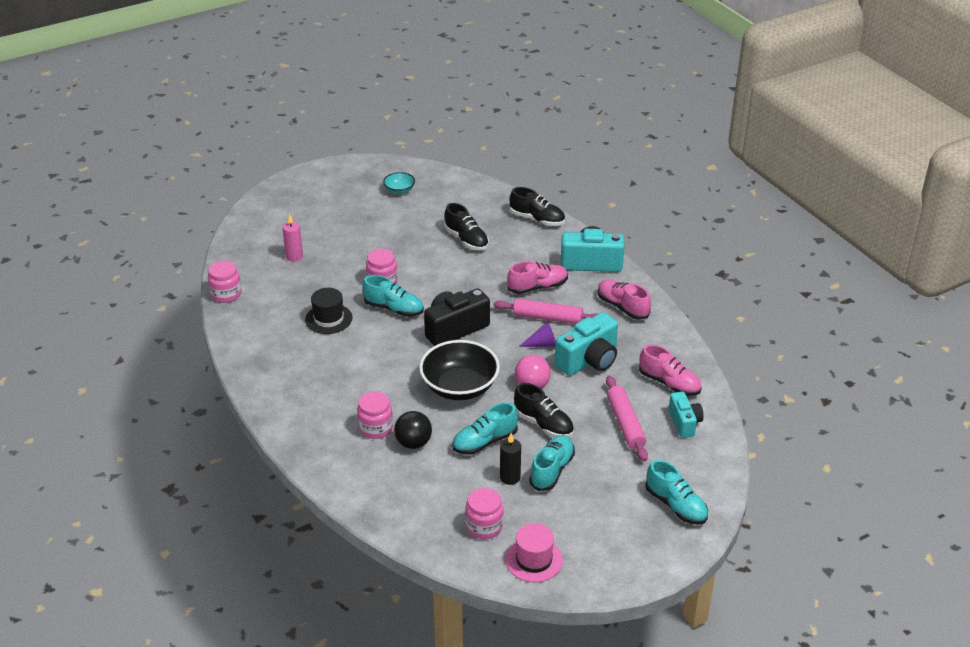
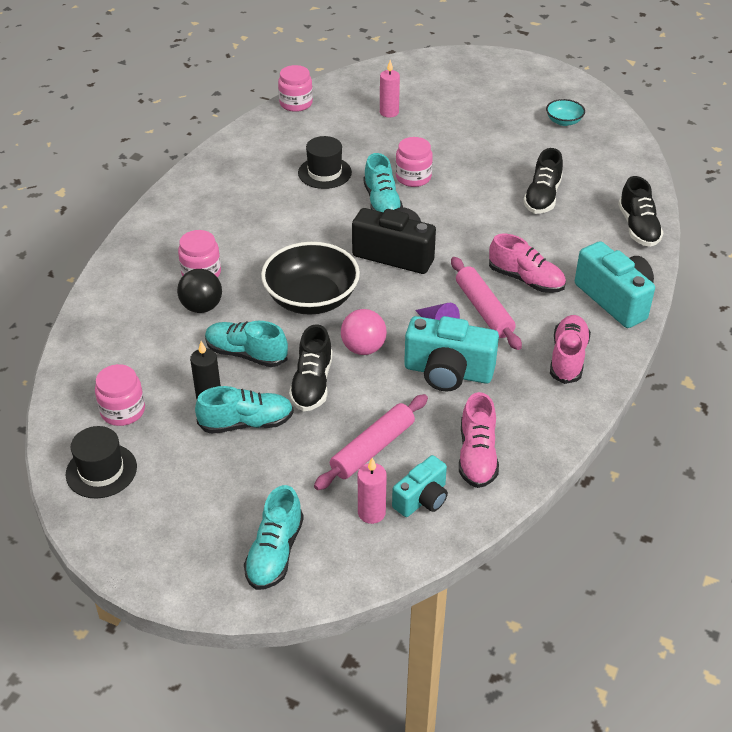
camera: 55 degrees right, 5 degrees up
pink hat [505,523,563,583] -> black hat [66,426,137,499]
none -> pink candle [358,458,387,524]

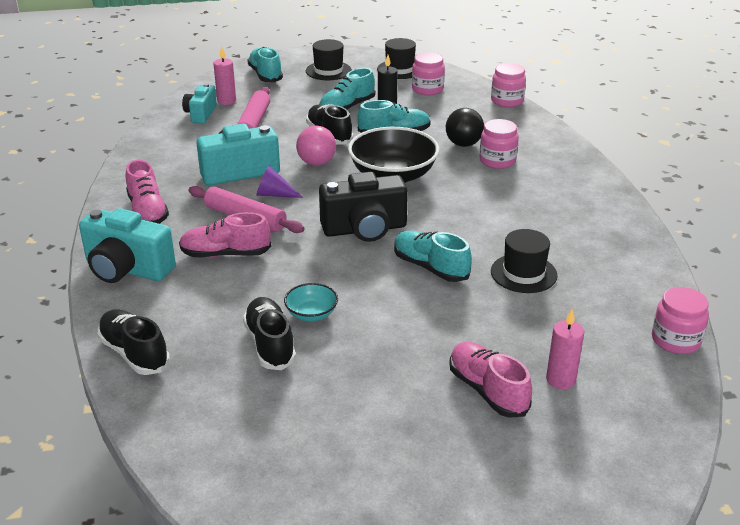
camera: 145 degrees right, 10 degrees down
pink jar [396,137,433,187] -> pink jar moved to [491,63,526,107]
pink shoe [459,392,499,488] -> pink shoe moved to [449,342,532,418]
turquoise bowl [546,99,585,126] -> turquoise bowl moved to [284,283,338,321]
none -> black hat [306,39,352,80]

